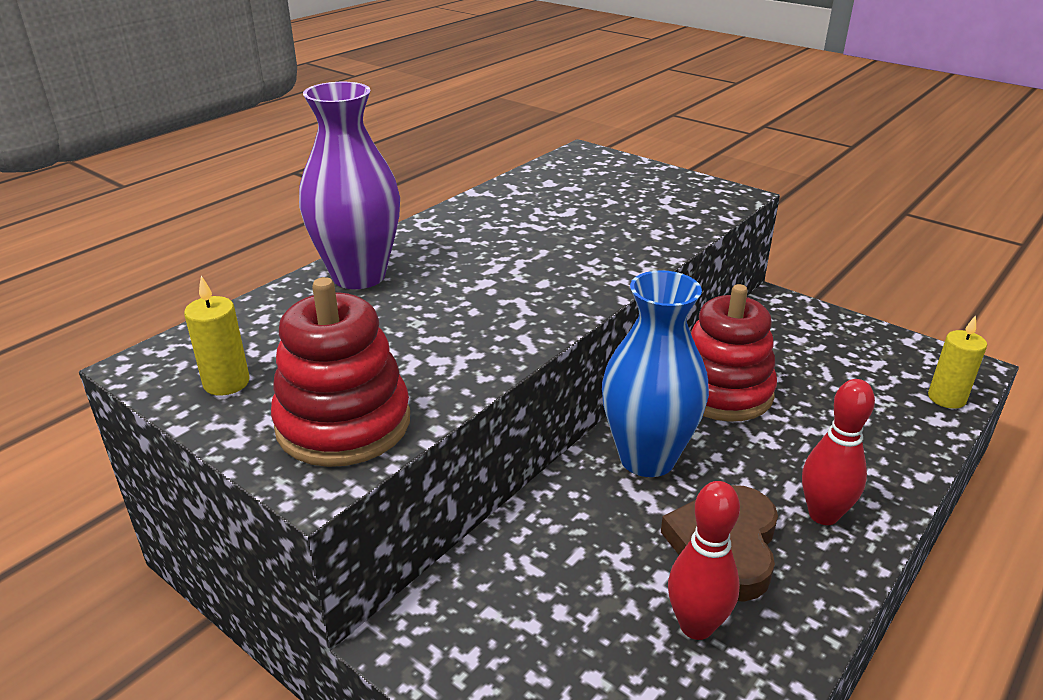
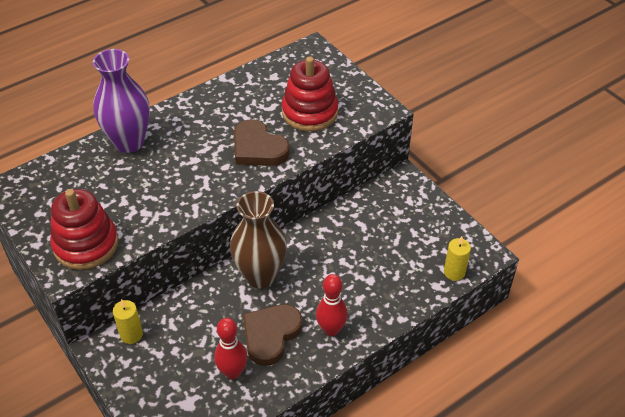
camera: 15 degrees right, 15 degrees up
yellow candle [184,276,249,396] -> yellow candle moved to [113,299,143,344]
blue vase [602,270,709,477] -> brown vase [230,191,287,288]
red stacking toy [691,284,777,422] -> red stacking toy moved to [282,56,338,131]
none -> brown heart [234,119,290,166]

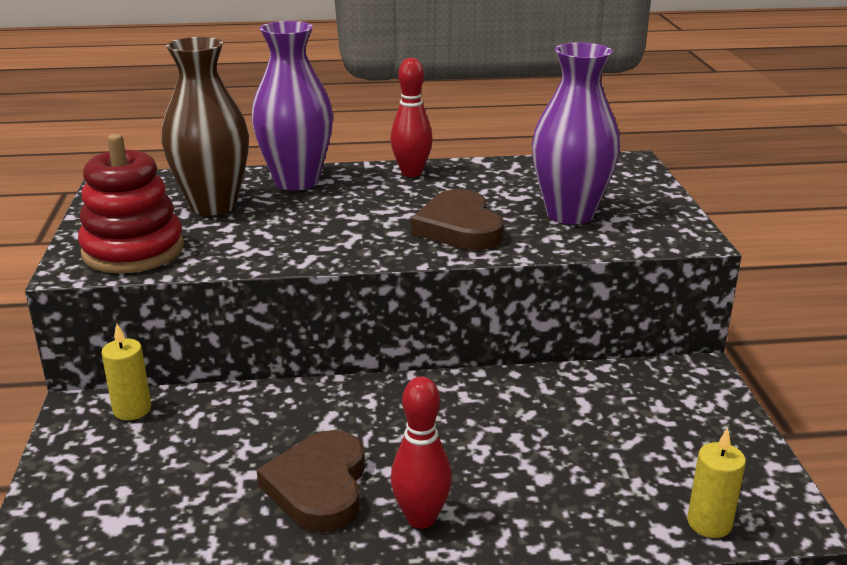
camera: 30 degrees right, 20 degrees down
red bowling pin [214,318,247,379] -> red bowling pin moved to [390,58,433,177]
brown vase [230,191,287,288] -> brown vase moved to [162,37,249,215]
brown heart [243,304,302,366] -> brown heart turned 60 degrees counterclockwise [257,430,365,533]
red stacking toy [282,56,338,131] -> purple vase [532,43,620,224]

